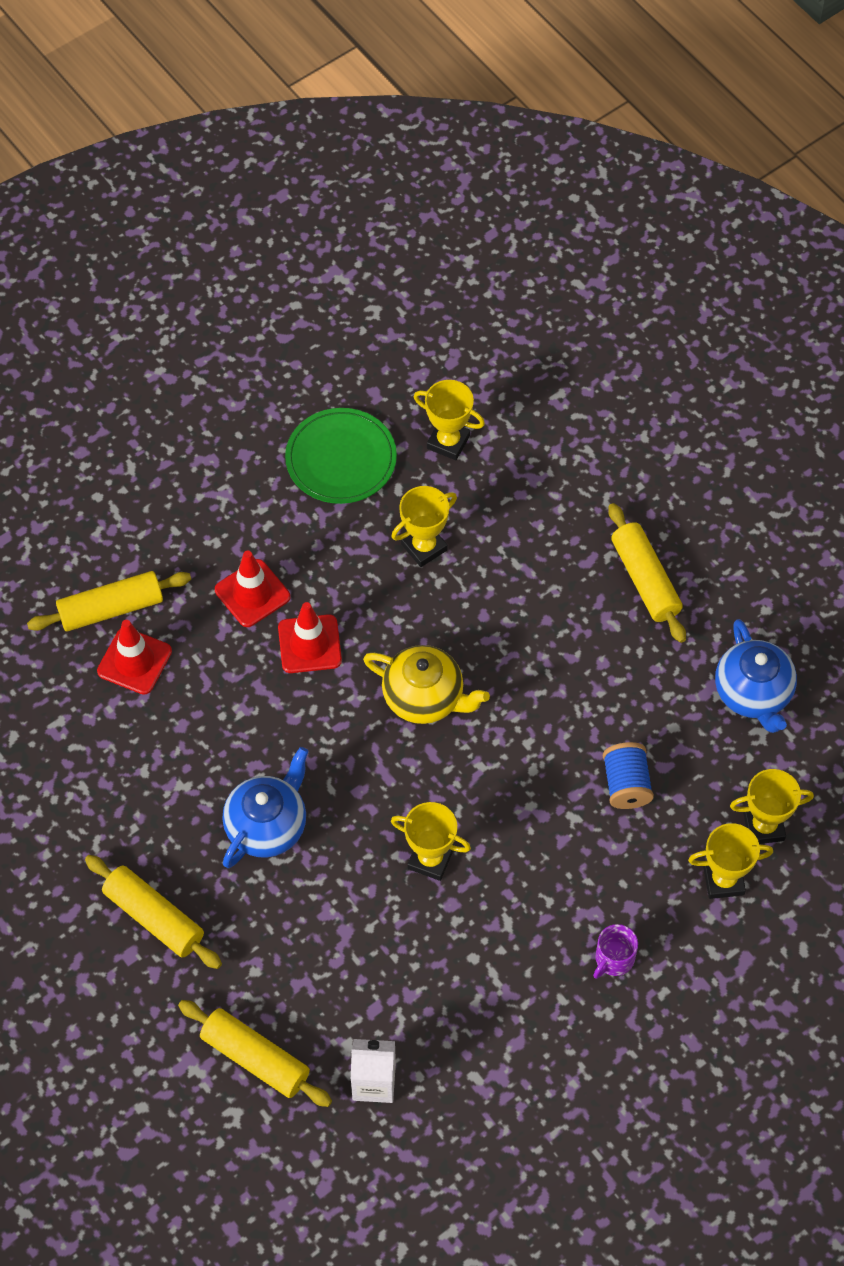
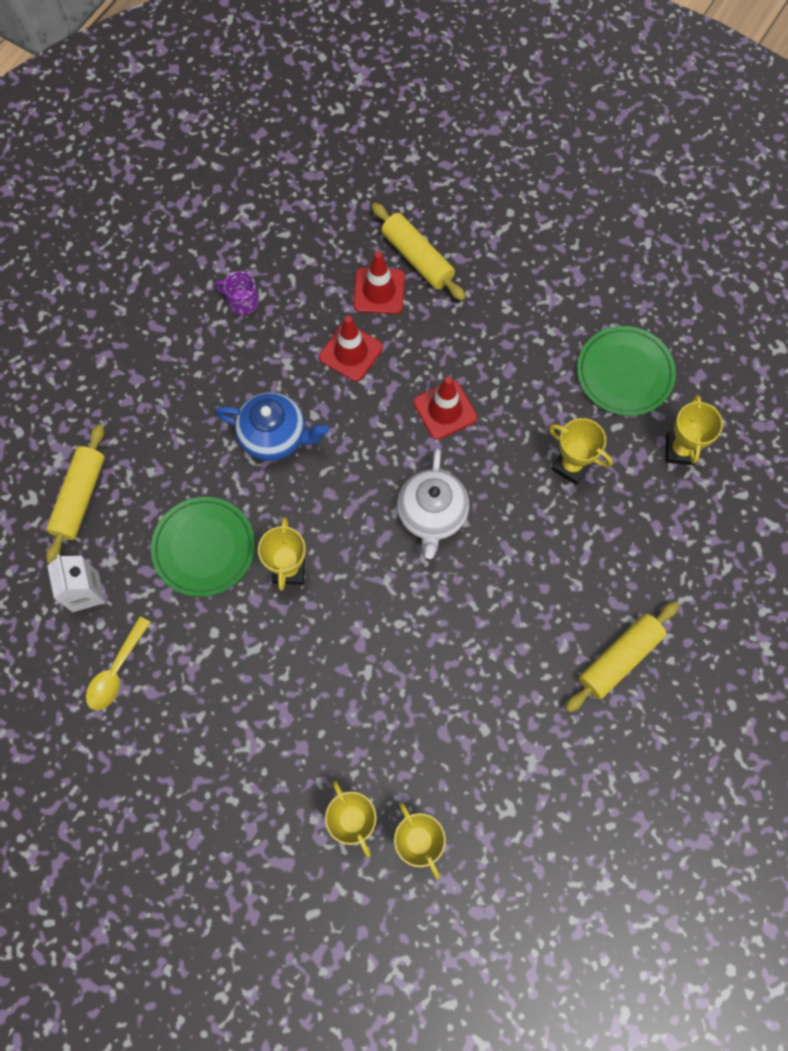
camera: 70 degrees right, 10 degrees up
yellow rolling pin [85,855,222,969] -> none
red traffic cone [215,550,290,627] -> red traffic cone moved to [319,316,383,382]
yellow teapot [363,645,490,724] -> white teapot [397,449,469,559]
purple mug [593,924,638,979] -> purple mug moved to [215,271,259,315]
blue spool [603,742,654,809] -> none
blue teapot [715,619,797,733] -> none
none -> yellow spoon [86,616,151,710]
none -> green plate [151,497,255,597]

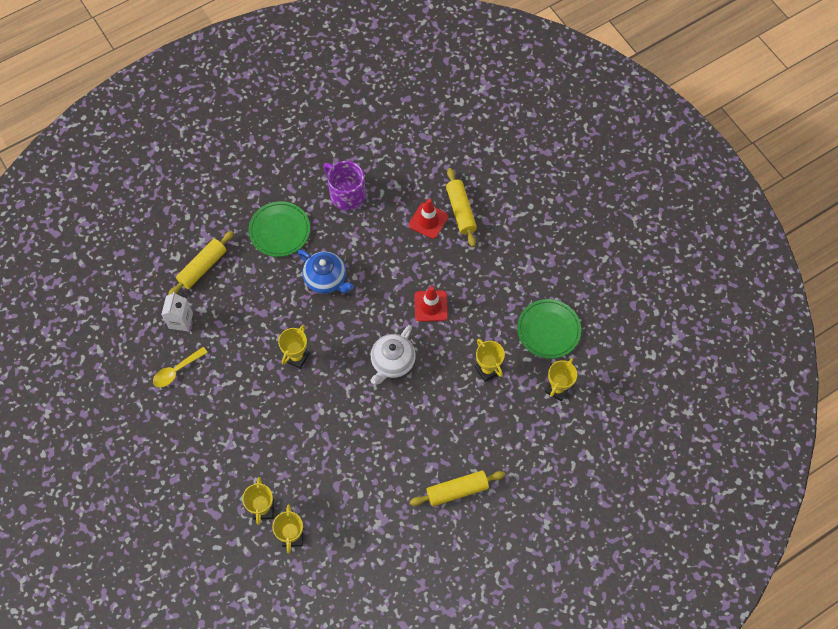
camera: 25 degrees right, 5 degrees down
green plate [151,497,255,597] -> green plate moved to [249,201,310,257]
purple mug [215,271,259,315] -> purple mug [323,161,366,210], size x1.82
red traffic cone [319,316,383,382] -> none

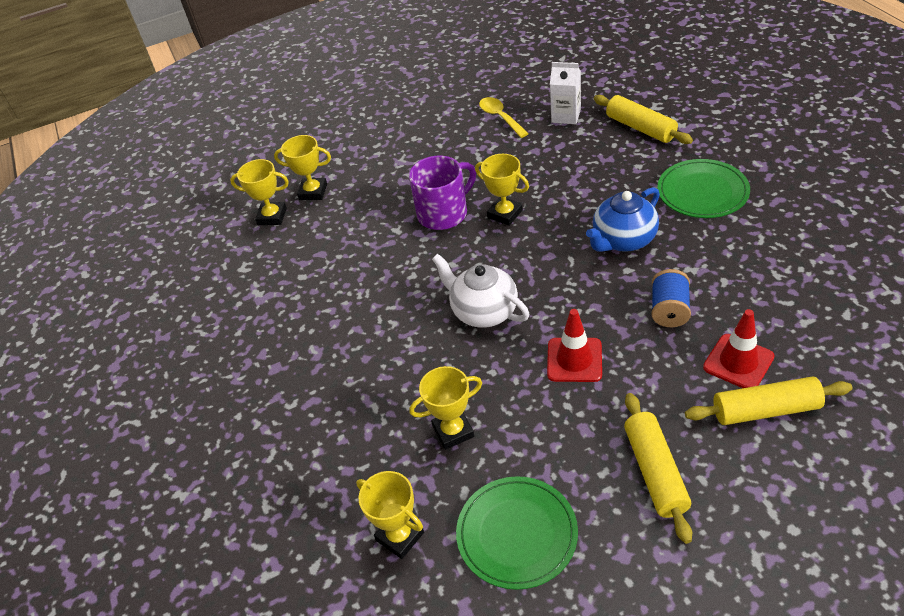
camera: 105 degrees right, 20 degrees down
purple mug [323,161,366,210] -> purple mug moved to [409,156,476,230]
yellow rolling pin [410,471,505,506] -> yellow rolling pin moved to [624,393,692,544]
none -> blue spool [651,269,691,327]

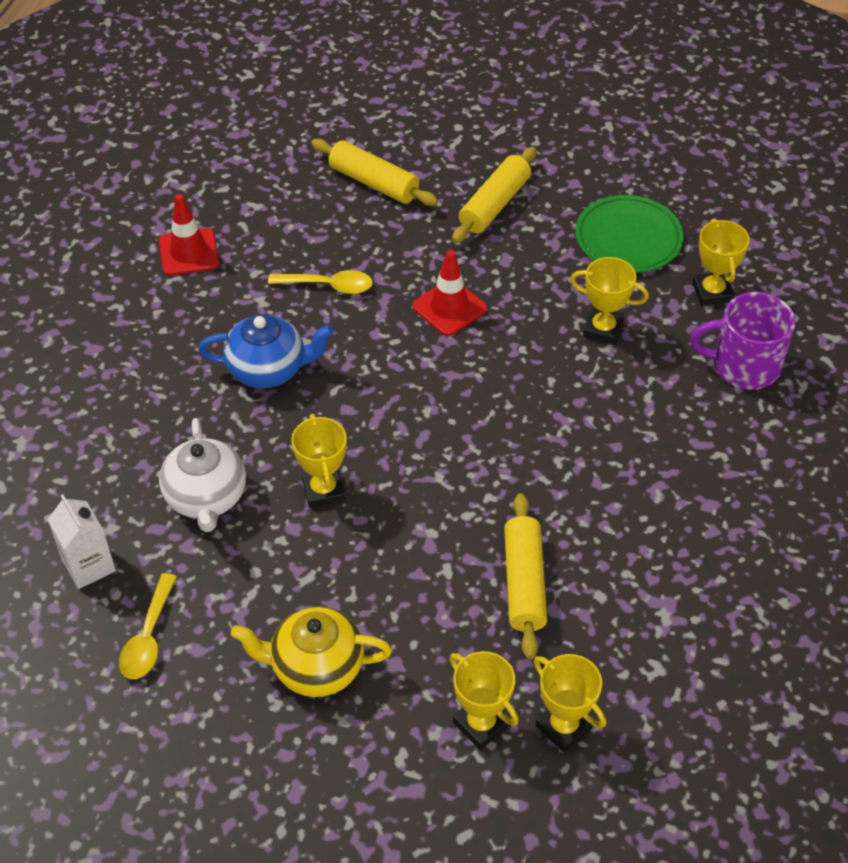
camera: 145 degrees left, 5 degrees up
purple mug [409,156,476,230] -> purple mug moved to [690,292,795,389]
white teapot [432,254,529,328] -> white teapot moved to [159,418,246,532]
yellow rolling pin [594,95,693,144] -> yellow rolling pin moved to [504,493,547,659]
blue spool [651,269,691,327] -> yellow spoon [268,270,373,294]
green plate [657,159,750,218] -> none
red traffic cone [703,309,775,388] -> red traffic cone moved to [159,194,219,276]
none -> yellow teapot [231,606,392,697]

